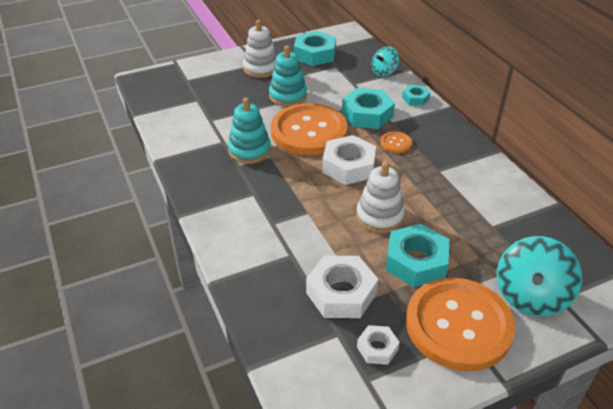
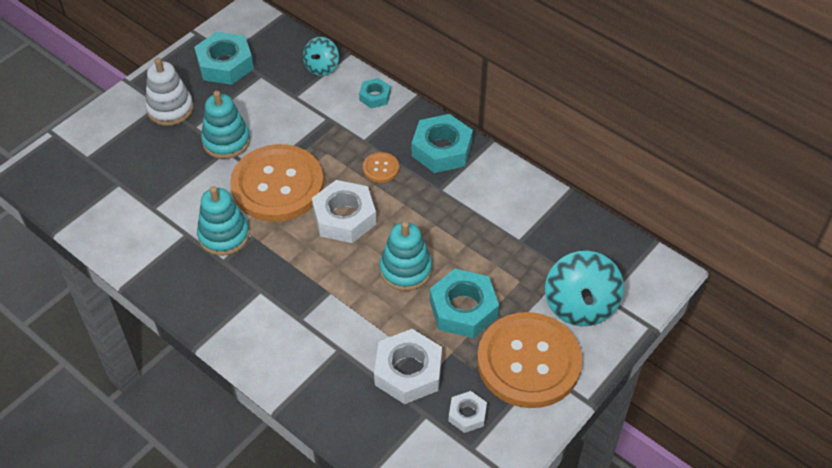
camera: 25 degrees left, 10 degrees up
turquoise nut [342,88,395,129] -> turquoise nut moved to [412,114,473,173]
white stacking toy [356,161,405,233] -> turquoise stacking toy [379,221,432,291]

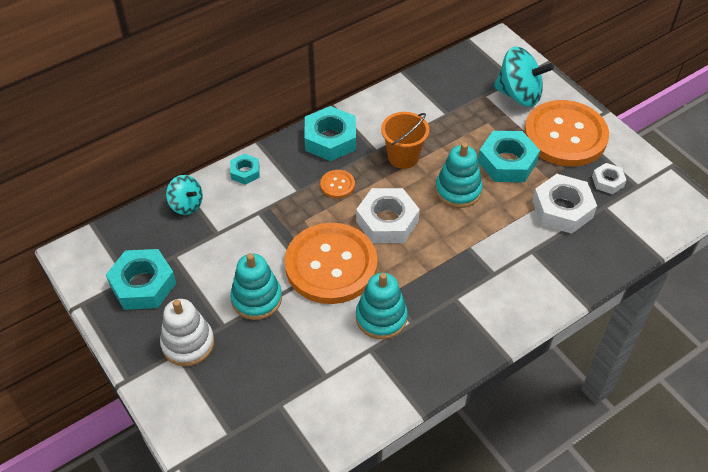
camera: 75 degrees left, 0 degrees up
none -> orange bucket [381,112,429,169]

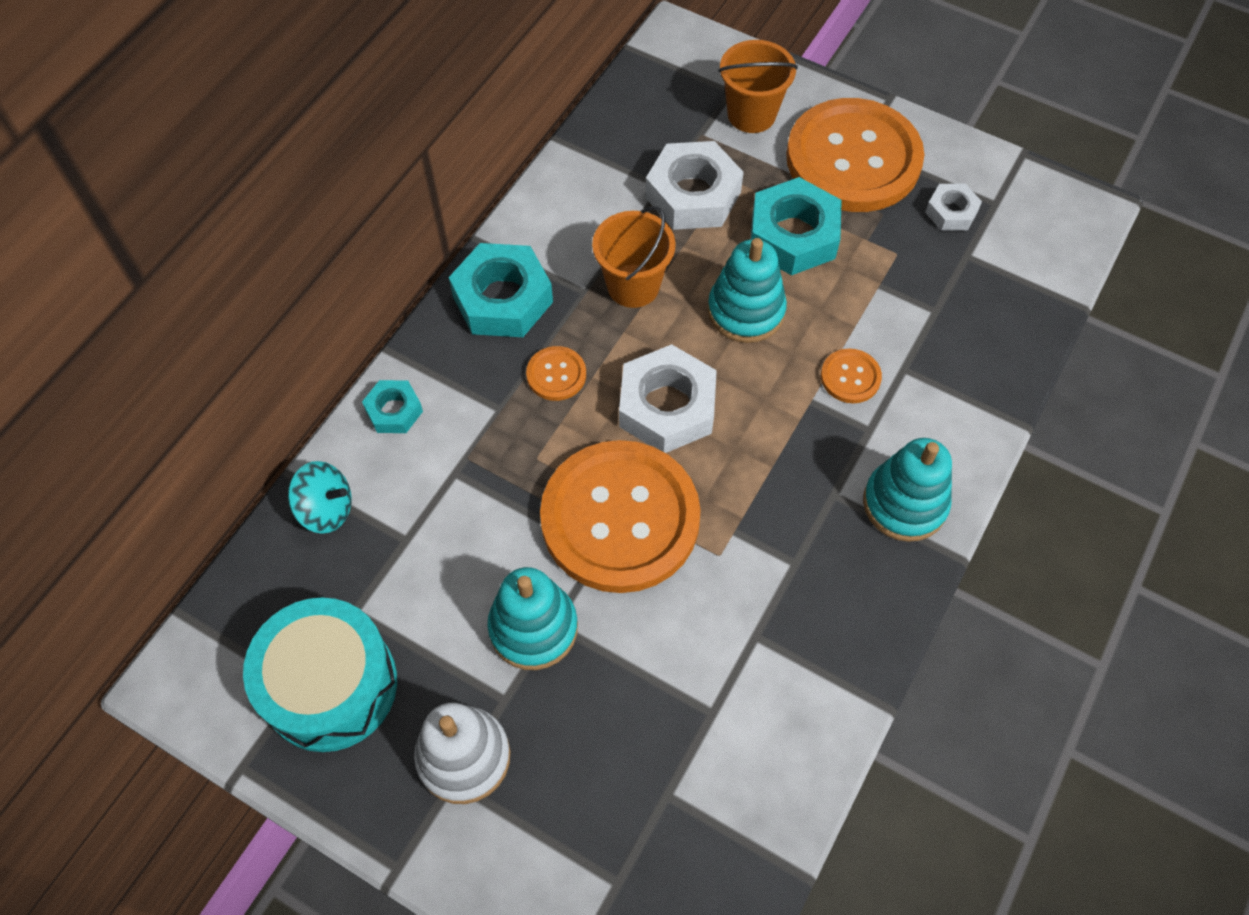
camera: 25 degrees left, 10 degrees up
turquoise nut [106,249,176,310] -> turquoise drum [243,597,397,752]
turquoise stacking toy [356,273,408,340] -> turquoise stacking toy moved to [863,438,952,542]
turquoise spinning top [494,47,554,107] -> orange bucket [718,40,798,133]
white nut [532,174,597,234] -> white nut moved to [645,141,744,230]
none -> orange button [821,349,882,403]

